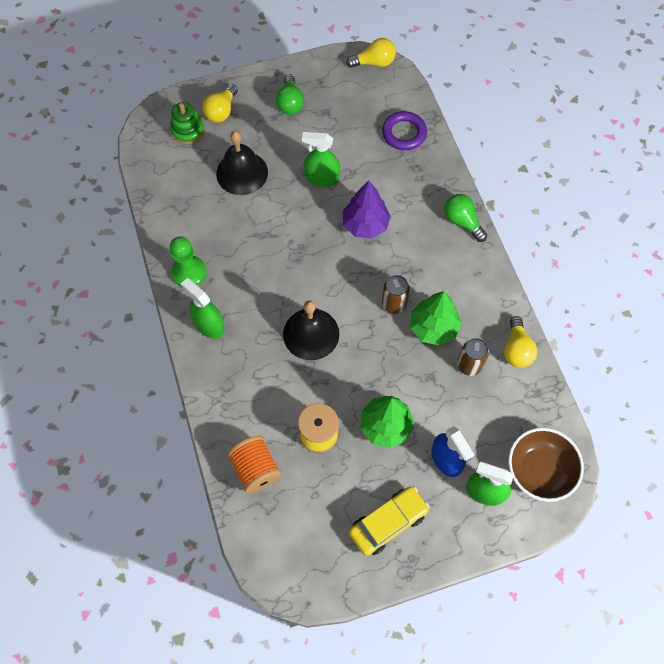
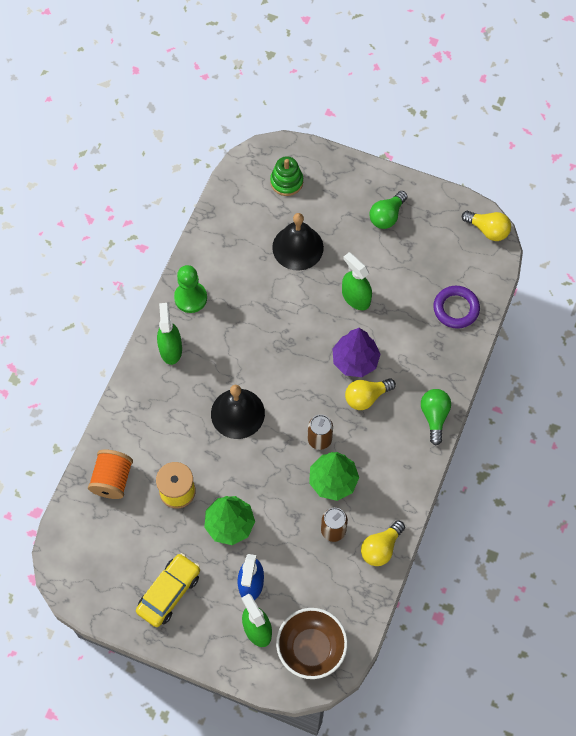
camera: 40 degrees right, 0 degrees up
yellow light bulb [202,84,238,123] -> yellow light bulb moved to [345,378,396,410]
yellow car [349,486,430,556] -> yellow car turned 60 degrees counterclockwise [136,553,200,627]

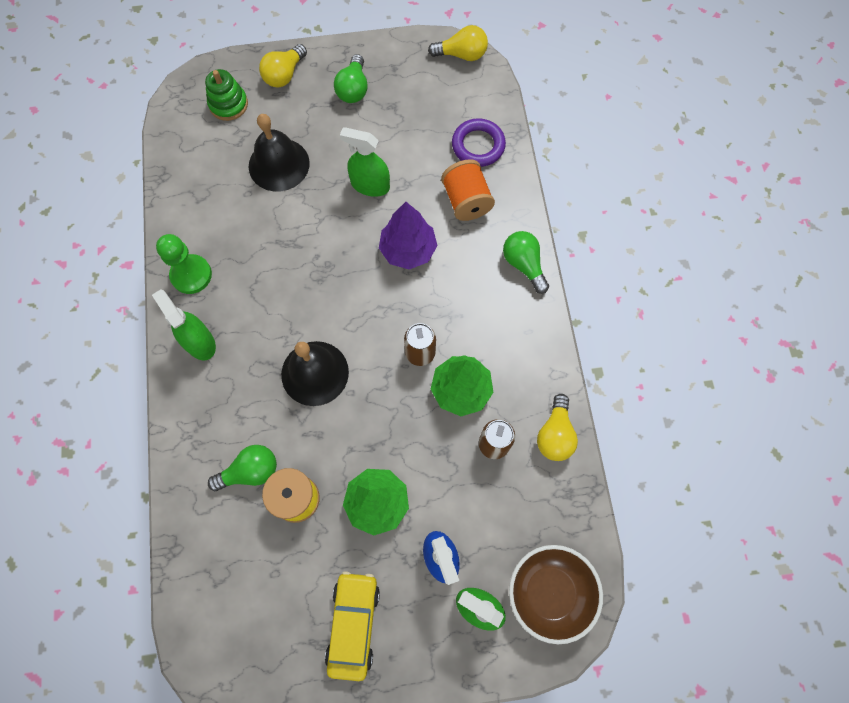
camera: 30 degrees left, 5 degrees up
orange spool [88,449,133,499] -> orange spool moved to [441,159,495,221]
yellow light bulb [345,378,396,410] -> yellow light bulb moved to [259,44,307,87]
none -> green light bulb [208,445,277,491]

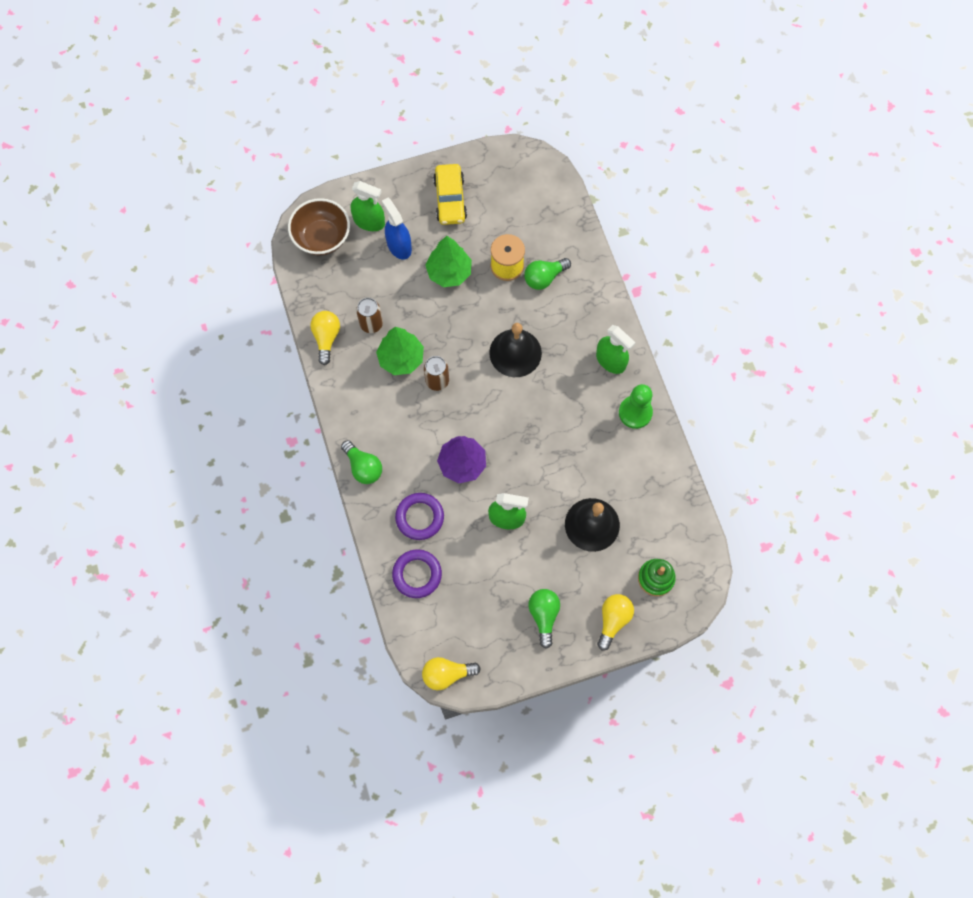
camera: 170 degrees right, 0 degrees up
orange spool [441,159,495,221] -> purple ring [395,493,444,540]

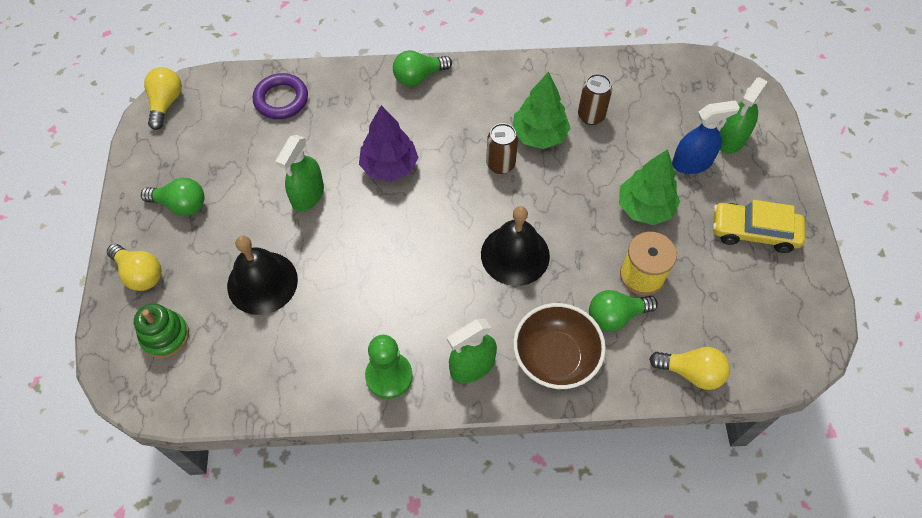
camera: 105 degrees right, 10 degrees down
brown bowl [288,198,350,255] -> brown bowl moved to [513,303,606,389]
yellow light bulb [310,311,340,365] -> yellow light bulb moved to [649,347,730,390]
purple ring [395,493,444,540] -> none
green light bulb [524,258,571,290] -> green light bulb turned 90 degrees counterclockwise [589,290,658,331]

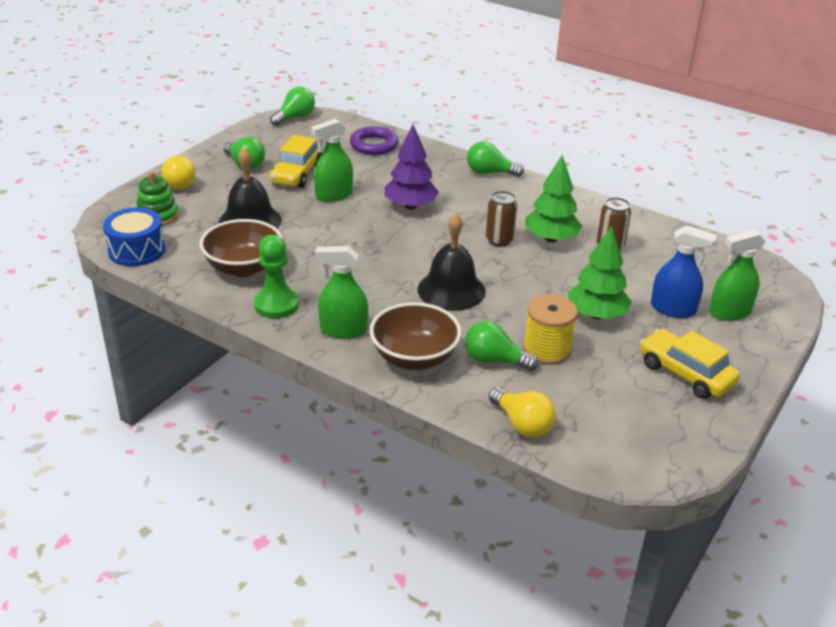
camera: 35 degrees right, 25 degrees down
yellow light bulb [144,67,182,130] -> green light bulb [270,87,315,126]
none -> blue drum [103,208,165,266]
none -> brown bowl [199,219,283,277]
none -> yellow car [270,135,322,188]

